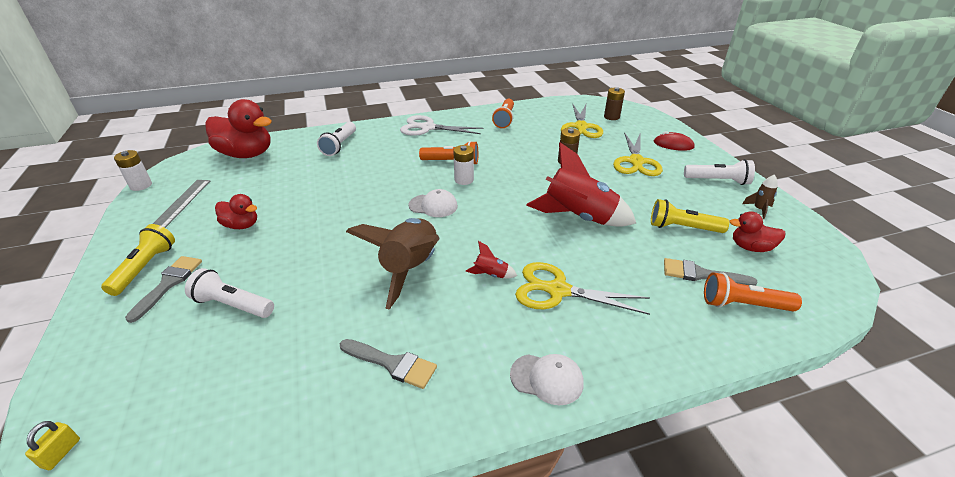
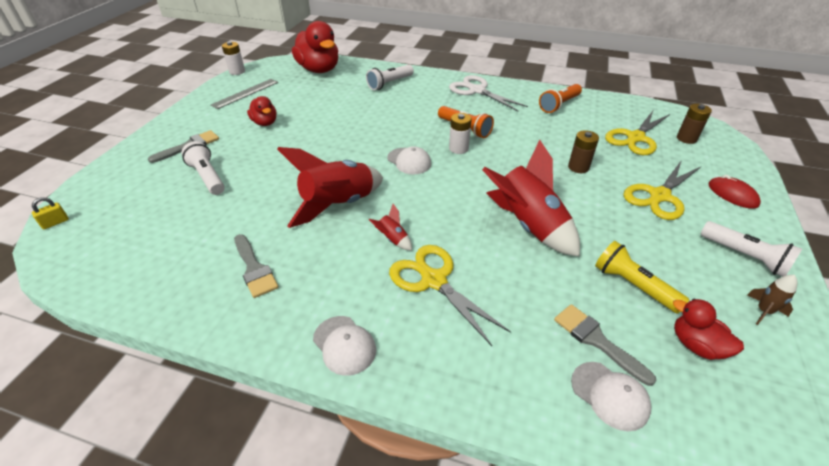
camera: 35 degrees right, 5 degrees up
yellow flashlight [101,224,175,296] -> none
brown rocket [346,218,440,309] -> red rocket [277,147,383,228]
orange flashlight [704,272,802,311] -> white cap [571,362,652,431]

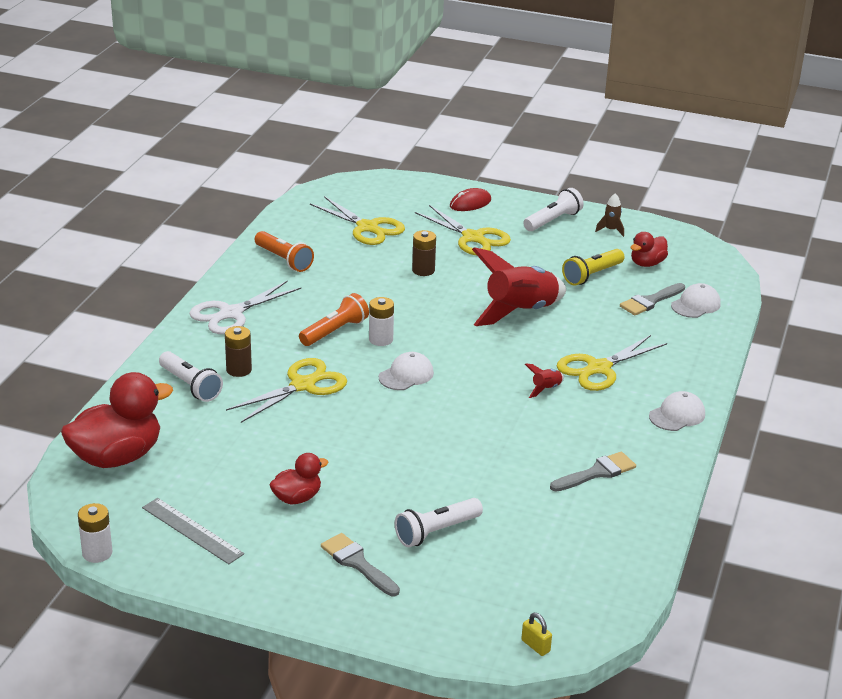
camera: 90 degrees left, 10 degrees down
red rocket [277,147,383,228] -> none
brown battery [677,104,712,144] -> brown battery moved to [225,326,252,377]
none -> yellow scissors [226,358,347,423]

